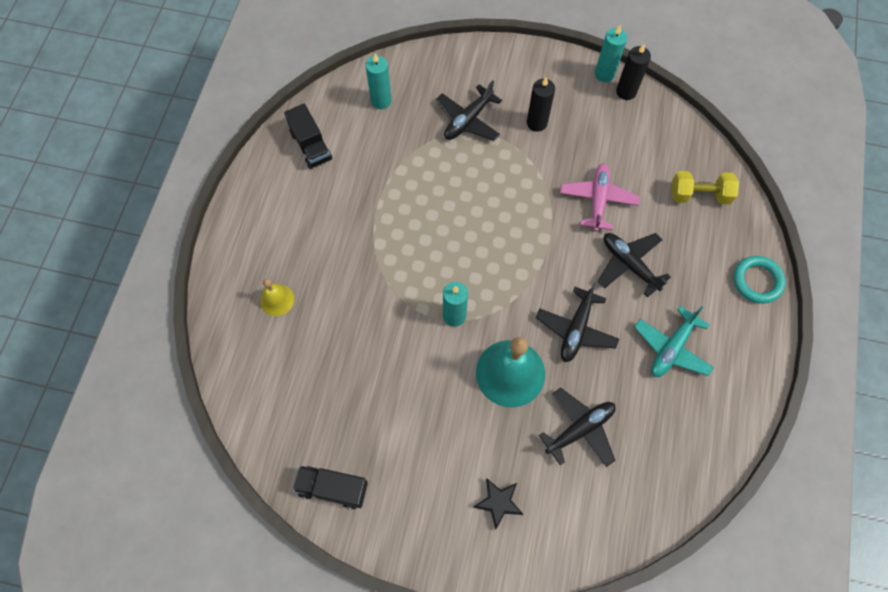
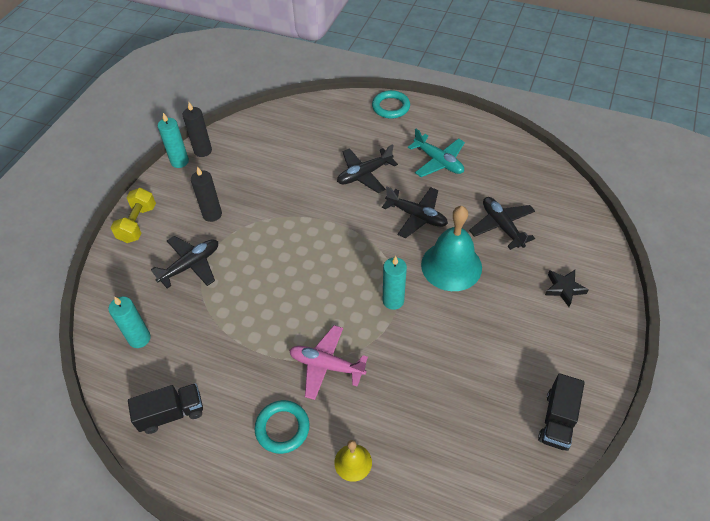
camera: 80 degrees left, 15 degrees down
black plane [436,80,502,141] -> black plane turned 90 degrees counterclockwise [151,236,218,289]
pink plane [560,164,640,232] -> pink plane moved to [289,325,368,400]
yellow dumbbell [671,171,739,204] -> yellow dumbbell moved to [111,188,156,243]
none -> turquoise ring [255,400,310,454]

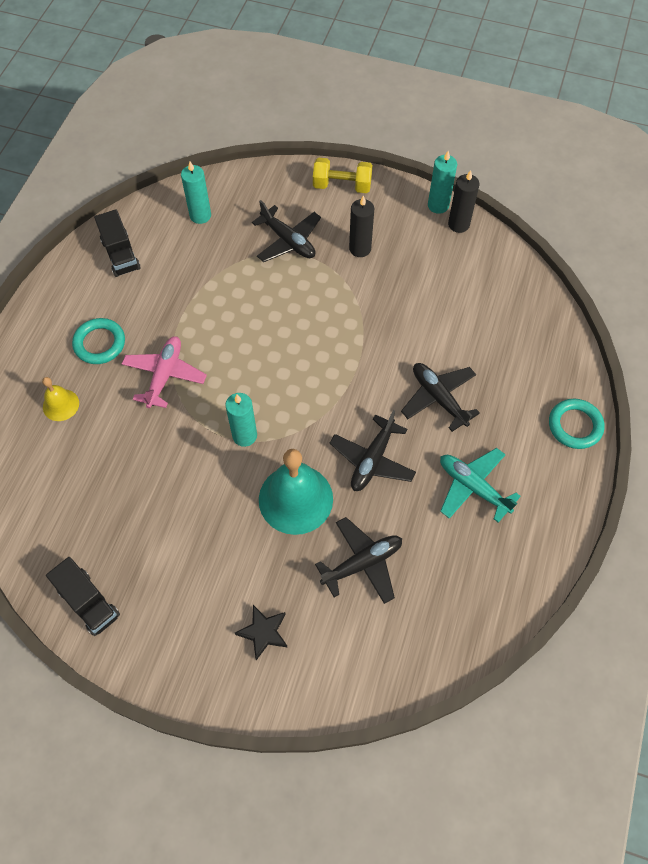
camera: 85 degrees right, 10 degrees up
turquoise plane [408,129,465,177] -> turquoise plane turned 90 degrees clockwise [440,448,521,523]
black truck [538,373,585,451] -> black truck turned 150 degrees counterclockwise [46,557,120,636]

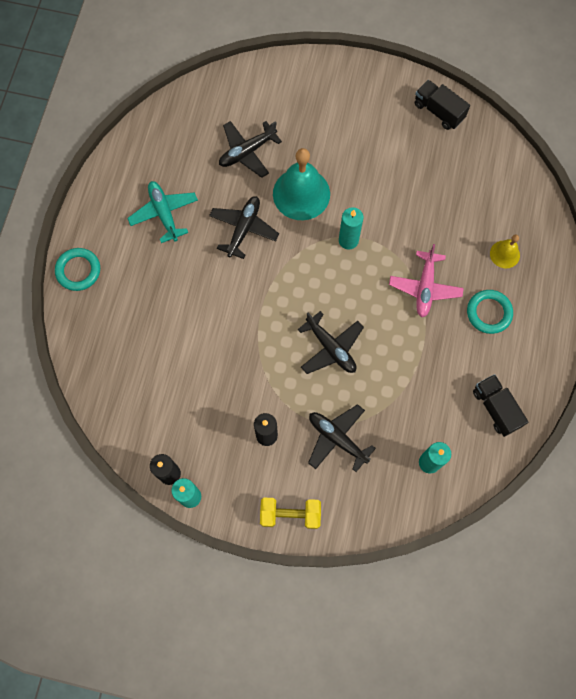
camera: 175 degrees right, 10 degrees up
black star [235,605,288,660] -> none
black plane [401,363,480,432] -> black plane moved to [298,311,364,374]
turquoise plane [440,448,521,523] -> turquoise plane turned 150 degrees counterclockwise [127,181,198,243]

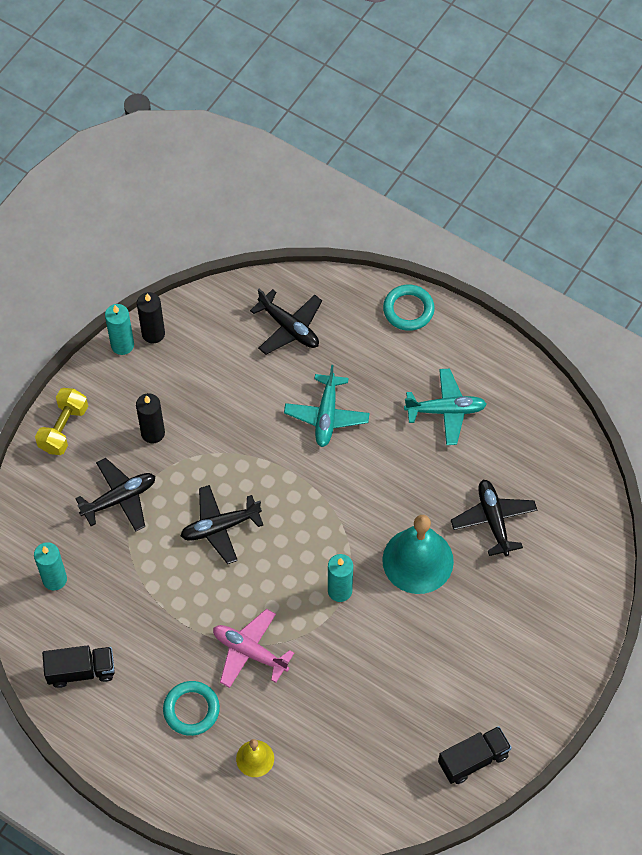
camera: 110 degrees right, 10 degrees down
black plane [209,196,279,259] -> black plane moved to [250,289,322,355]
none -> turquoise plane [284,365,370,447]

